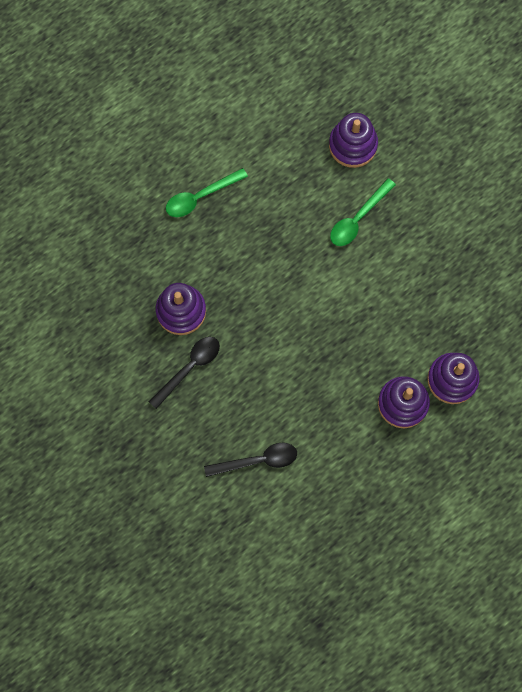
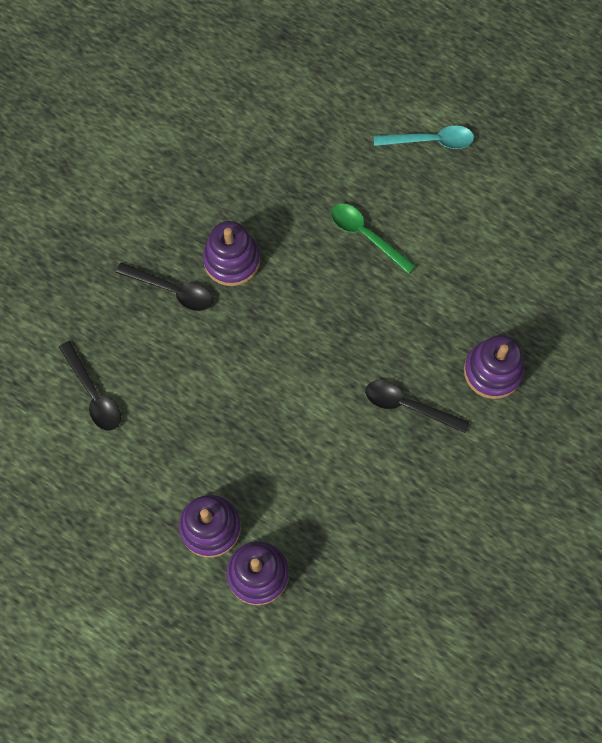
camera: 70 degrees right, 5 degrees down
green spoon [330,178,396,246] -> black spoon [365,380,469,433]
none -> turquoise spoon [374,125,474,149]

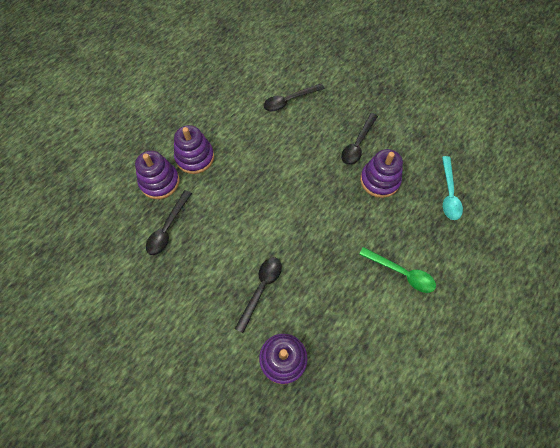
camera: 95 degrees right, 5 degrees down
green spoon [331,203,416,274] -> green spoon turned 75 degrees clockwise [359,247,436,293]
turquoise spoon [374,125,474,149] -> turquoise spoon moved to [442,156,463,220]
none -> black spoon [146,190,192,255]

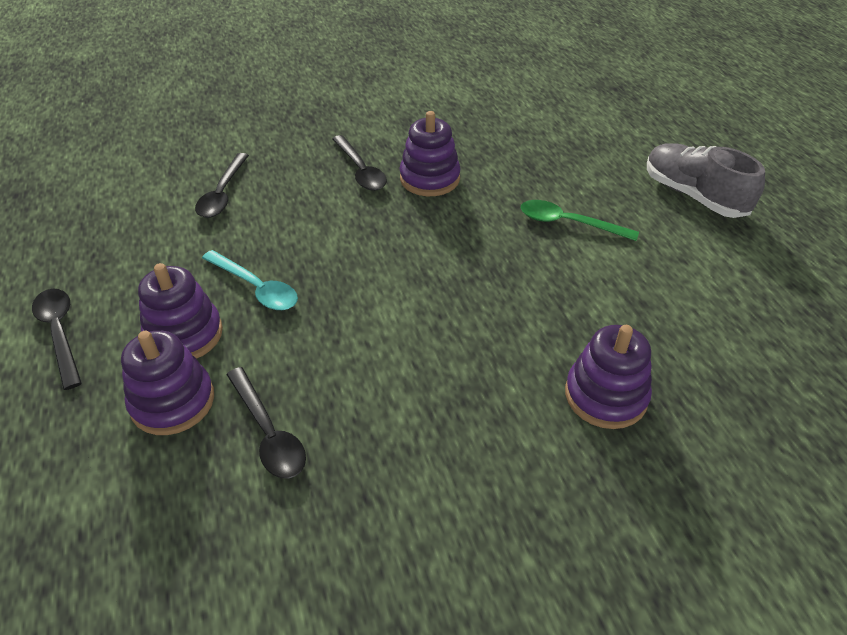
camera: 55 degrees left, 20 degrees down
black spoon [235,257,282,333] -> black spoon moved to [32,289,82,390]
green spoon [359,247,436,293] -> green spoon turned 135 degrees counterclockwise [521,200,639,241]
turquoise spoon [442,156,463,220] -> turquoise spoon moved to [202,250,298,310]
none -> grey shoe [647,143,765,218]

